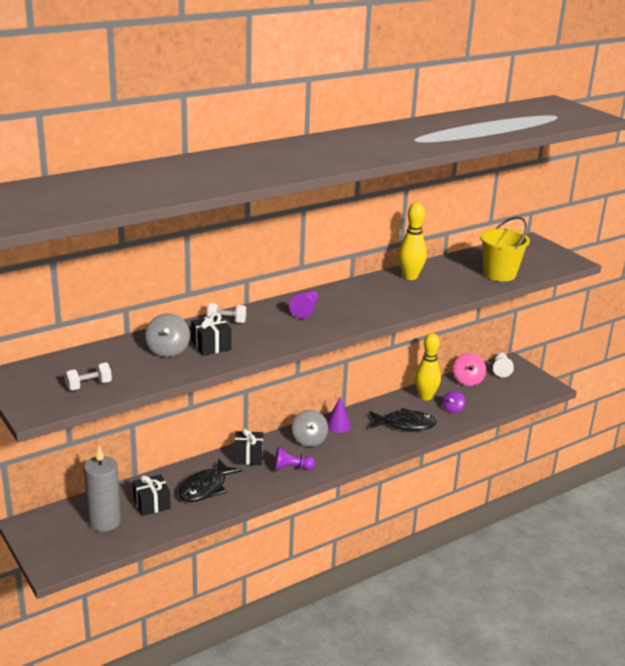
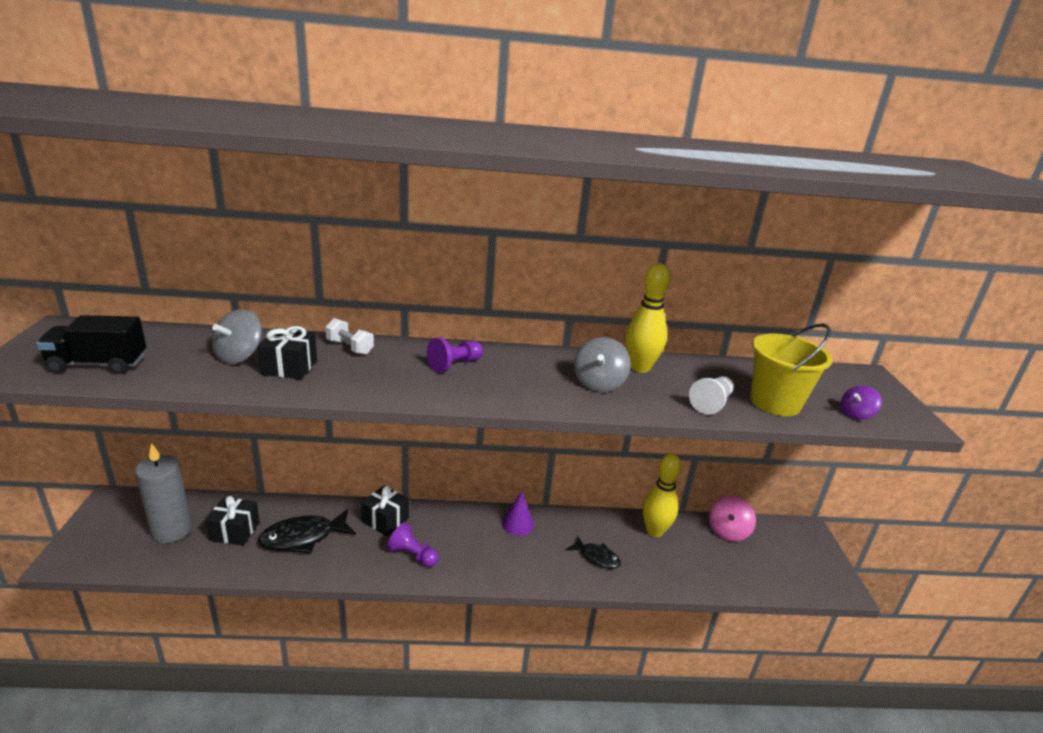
camera: 30 degrees right, 0 degrees up
white dumbbell [64,362,112,390] -> black truck [36,315,146,374]
grey spinning top [292,410,328,447] -> grey spinning top moved to [574,337,631,392]
black fish [370,408,437,431] -> black fish [567,536,621,569], size x0.61
purple spinning top [443,391,465,413] -> purple spinning top moved to [841,385,882,420]
white pawn [493,352,514,377] -> white pawn moved to [689,376,734,415]

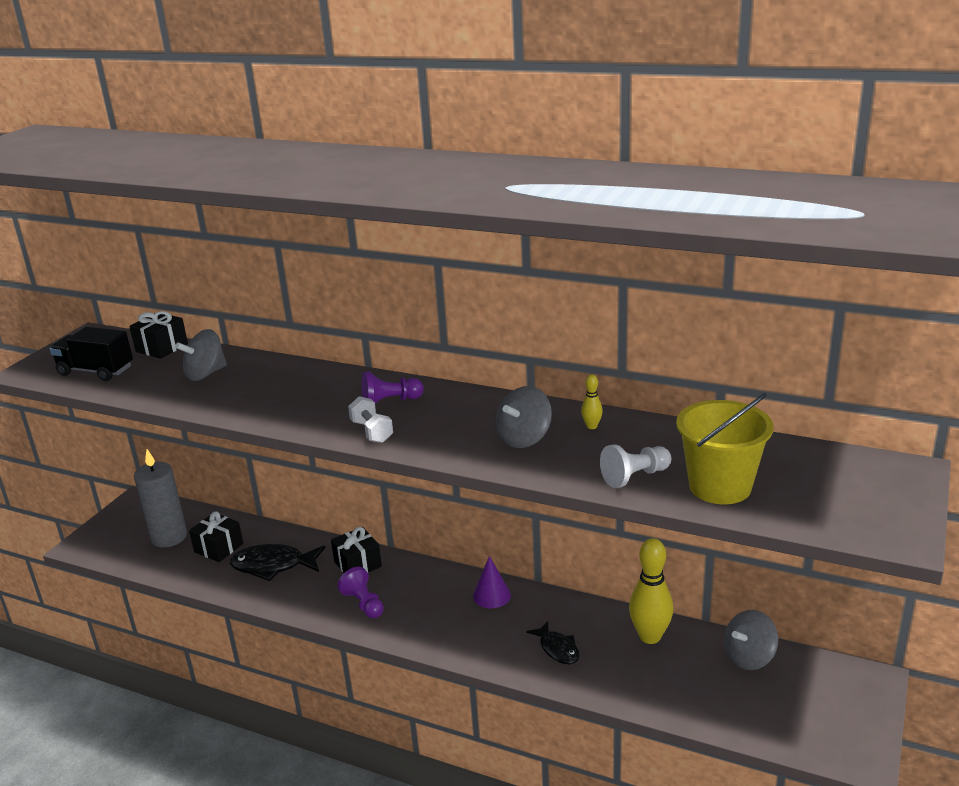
camera: 30 degrees right, 0 degrees up
black gift [258,326,317,379] -> black gift moved to [129,311,188,359]
white dumbbell [325,318,374,355] -> white dumbbell moved to [348,396,393,443]
yellow bowling pin [626,263,671,373] -> yellow bowling pin [581,374,603,429], size x0.45
pink spinning top [709,496,756,542] -> grey spinning top [724,610,778,670]
purple spinning top [841,385,882,420] -> none

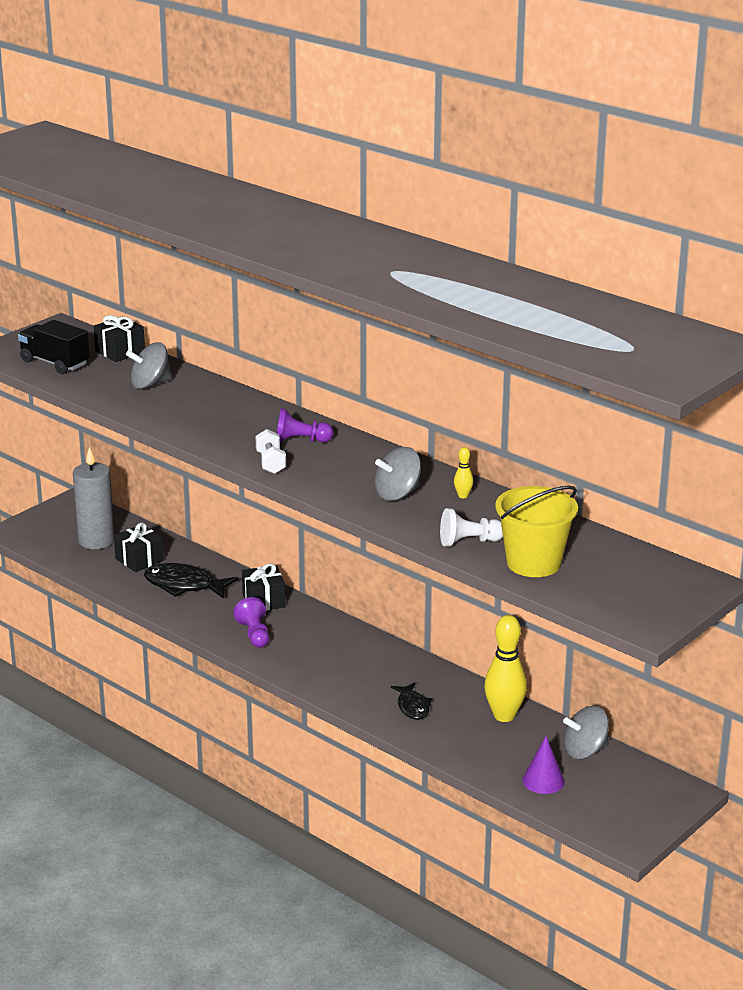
camera: 15 degrees right, 0 degrees up
purple cone [473,556,511,608] -> purple cone moved to [523,736,565,794]

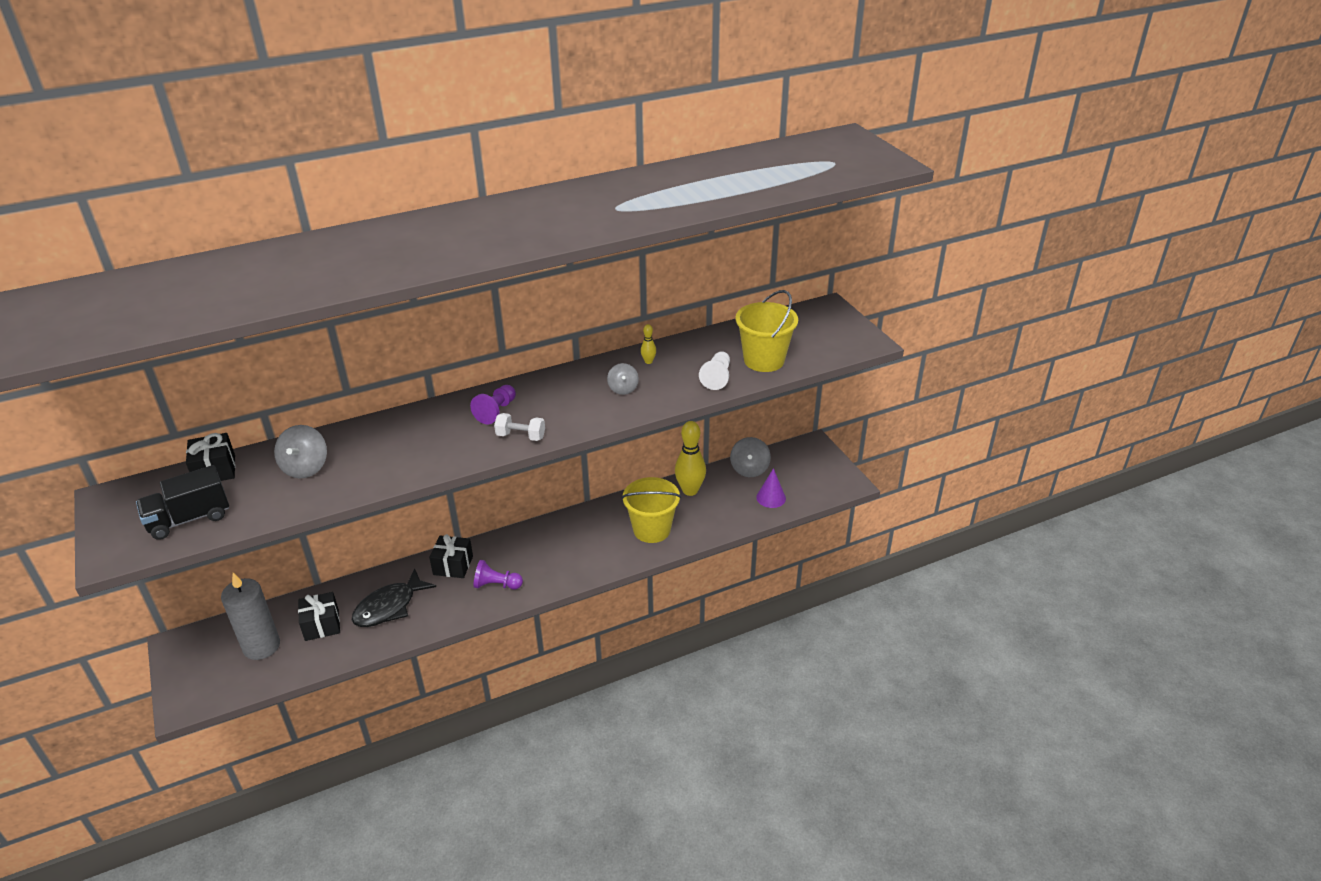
camera: 65 degrees left, 10 degrees up
grey spinning top [375,447,421,501] -> grey spinning top [607,363,639,395], size x0.65
black fish [391,682,432,720] -> yellow bucket [621,477,681,543]

